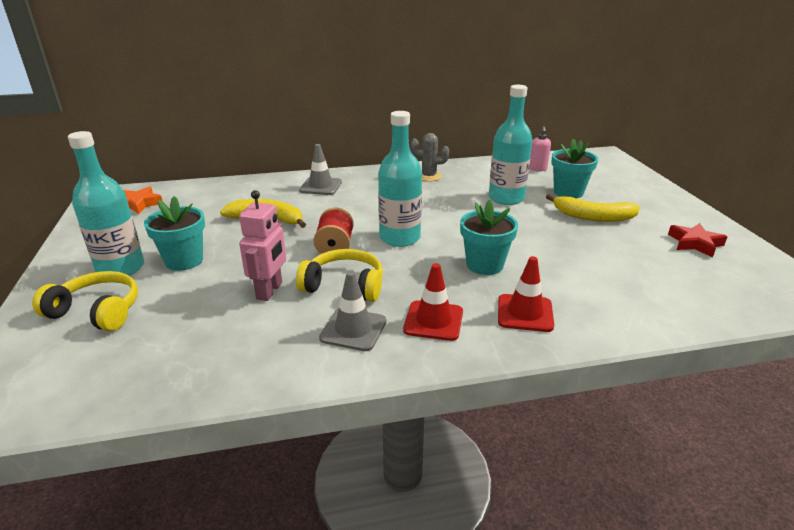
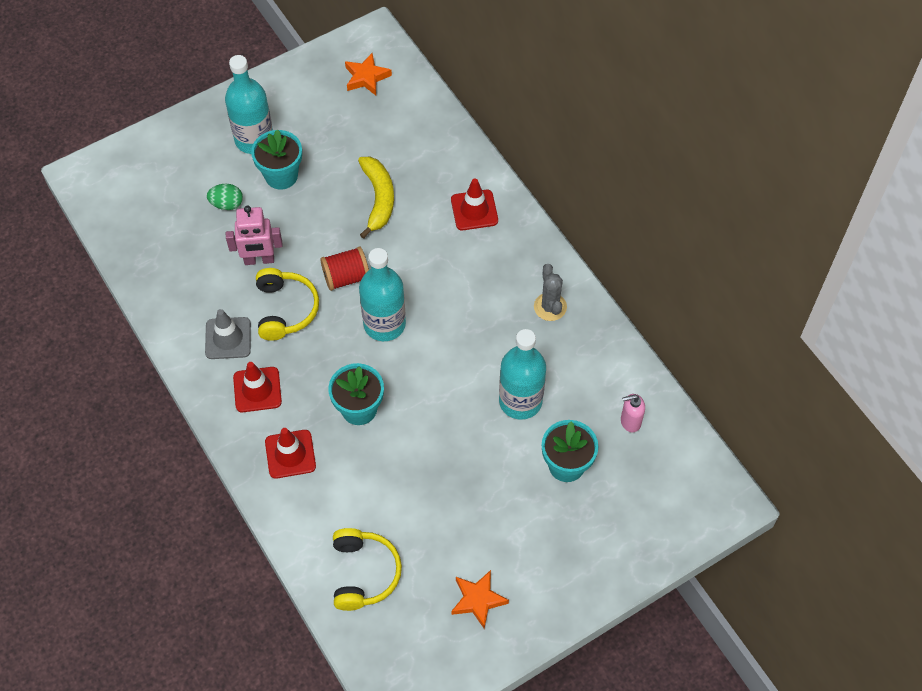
camera: 70 degrees right, 30 degrees up
yellow headphones [32,271,138,331] -> yellow headphones moved to [333,528,402,611]
grey traffic cone [299,144,342,195] -> red traffic cone [451,179,498,230]
yellow banana [546,194,640,222] -> none
red star [668,223,727,257] -> orange star [451,570,509,629]
none -> green egg [207,184,243,210]

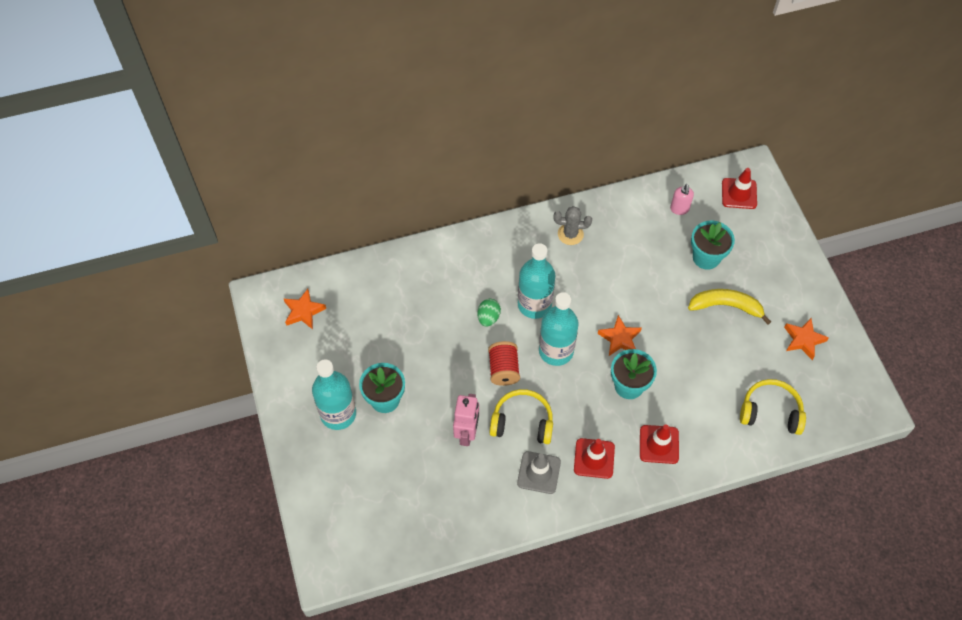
camera: 75 degrees left, 0 degrees up
green egg [207,184,243,210] -> green egg moved to [477,299,501,327]
yellow banana [358,157,394,239] -> yellow banana moved to [688,289,771,325]
red traffic cone [451,179,498,230] -> red traffic cone moved to [722,168,757,209]
turquoise bottle [499,329,546,420] -> turquoise bottle moved to [518,243,555,319]
none -> orange star [598,315,642,356]

